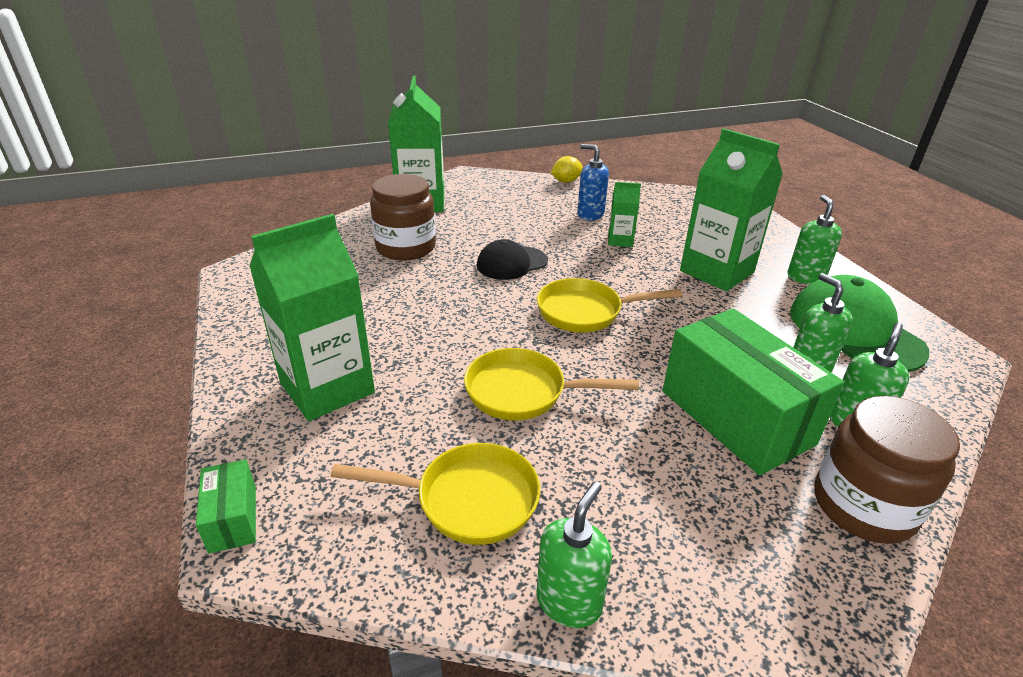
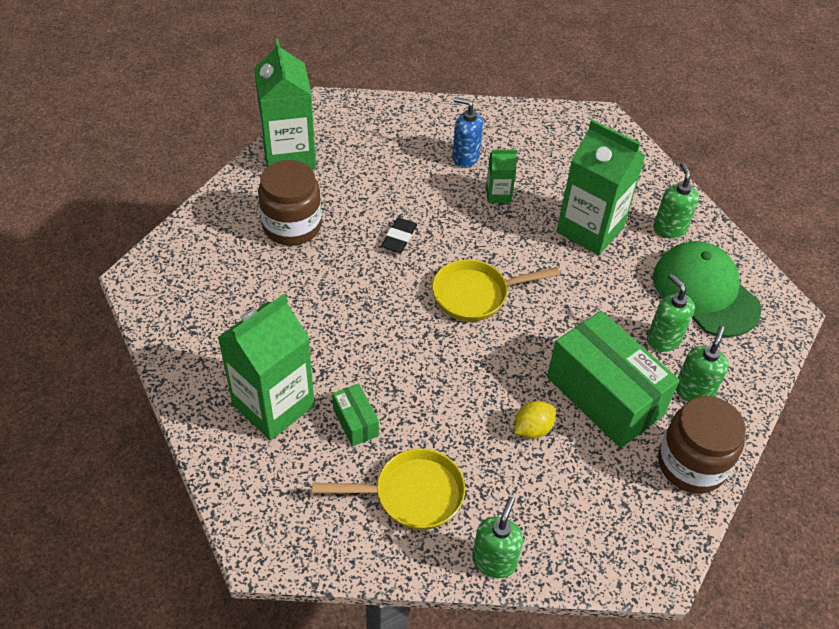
camera: 10 degrees left, 15 degrees up
green box [196,459,256,554] -> green box moved to [332,383,379,446]
yellow pan [464,348,639,421] -> none
black cap [477,239,548,280] -> black eraser [381,218,417,253]
yellow lemon [551,156,583,183] -> yellow lemon moved to [514,401,555,439]

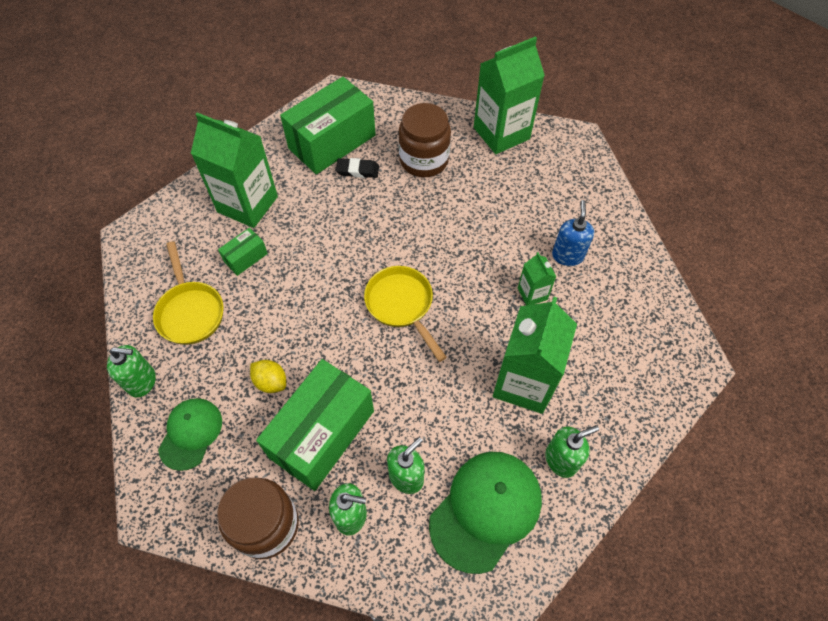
camera: 75 degrees right, 10 degrees up
black eraser [381,218,417,253] -> black eraser moved to [336,158,379,178]
none -> green cap [158,398,222,471]
none -> green box [280,77,376,174]

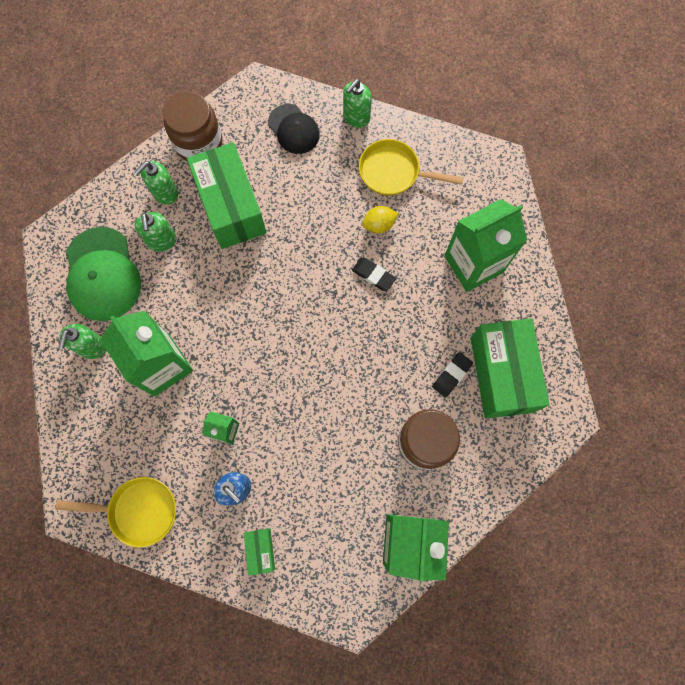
camera: 125 degrees right, 15 degrees up
green cap [158,398,222,471] -> black cap [268,104,320,154]
green box [218,228,268,276] -> green box moved to [244,528,275,576]
yellow lemon [250,360,286,393] -> yellow lemon moved to [362,206,399,233]
yellow pan [364,266,447,362] -> yellow pan moved to [56,477,176,548]
none -> black eraser [352,257,396,291]

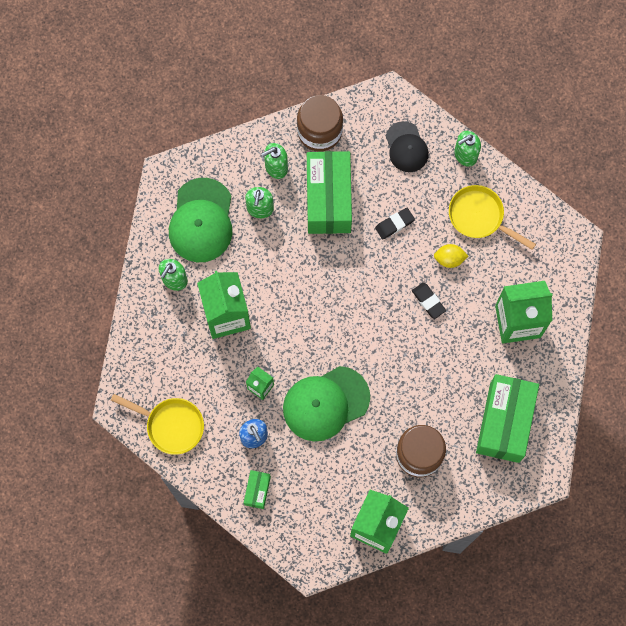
camera: 20 degrees right, 0 degrees up
black eraser [432,352,473,397] -> black eraser moved to [375,208,415,239]
none -> green cap [283,366,370,441]

